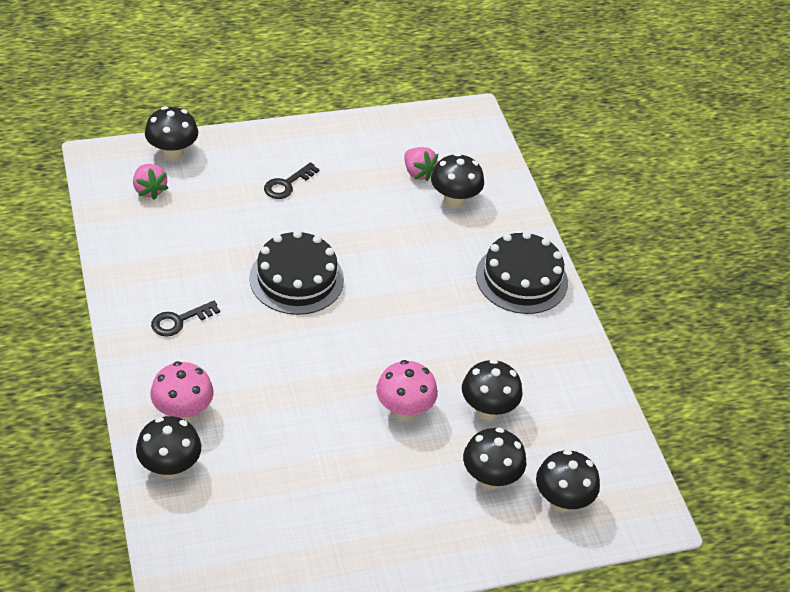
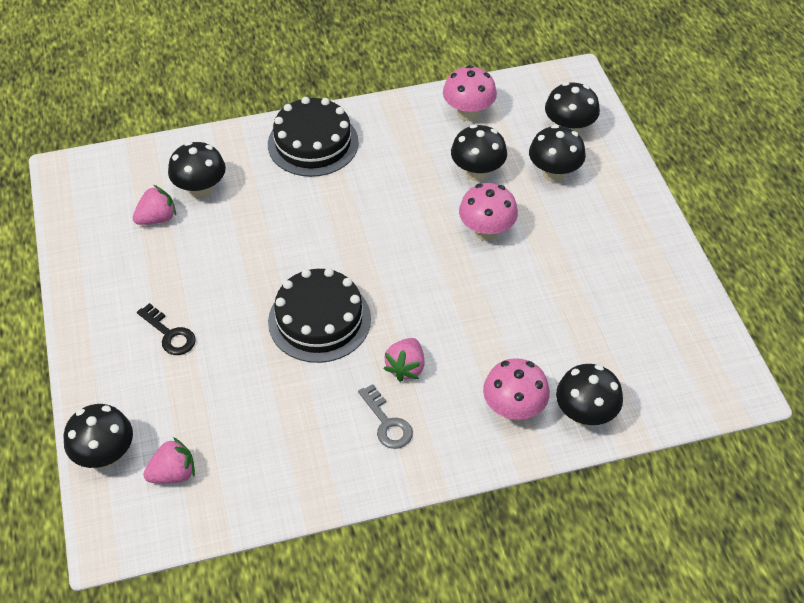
camera: 85 degrees left, 5 degrees up
black key [151,301,220,337] -> grey key [358,384,413,449]
none -> pink strawberry [384,338,425,382]
none -> pink mushroom [443,65,497,121]

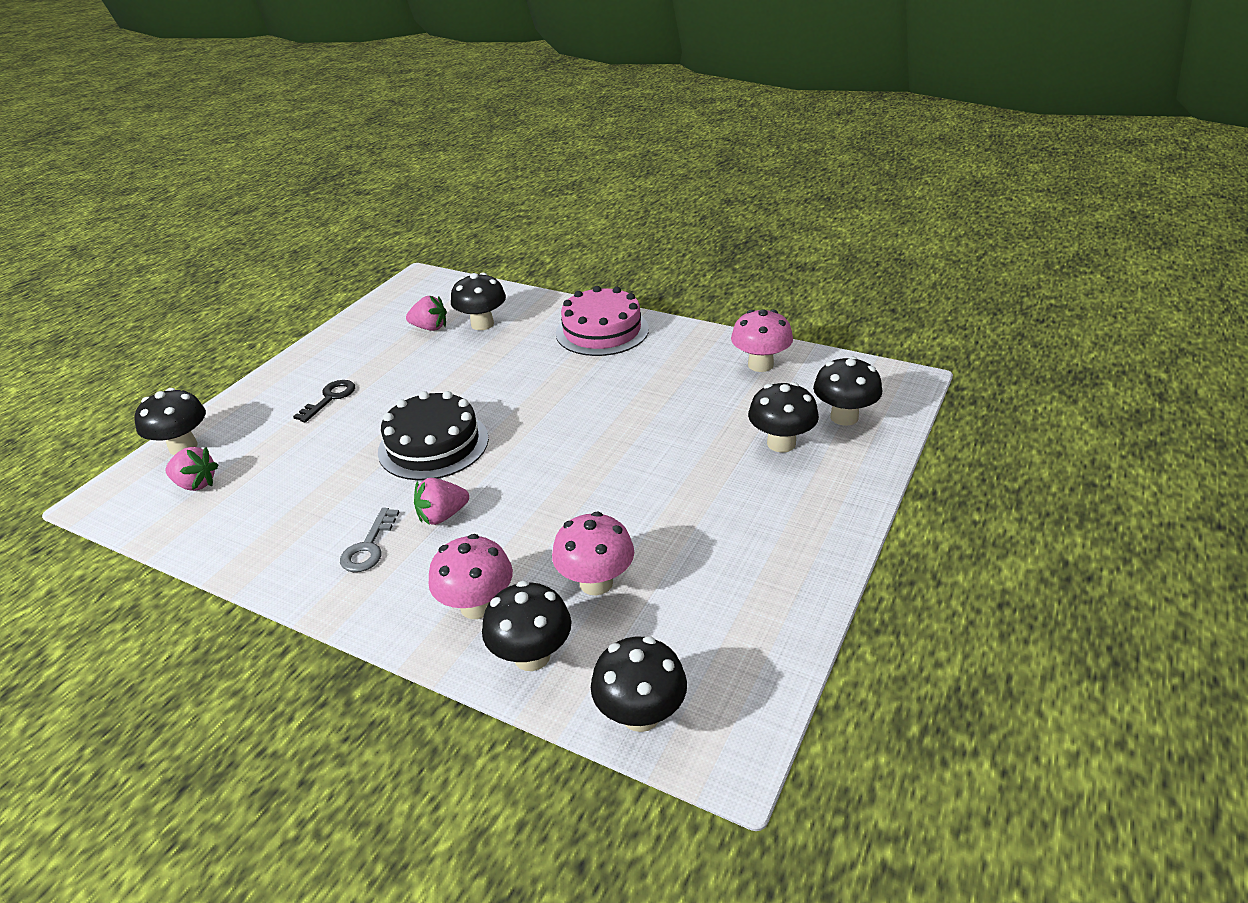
camera: 45 degrees right, 15 degrees down
black key [137,303,196,355] -> black key turned 150 degrees counterclockwise [293,380,355,422]
black cake [268,97,359,177] -> pink cake [556,286,649,356]
black mushroom [451,124,507,182] -> black mushroom moved to [591,636,687,732]
pink mushroom [459,183,518,241] -> pink mushroom moved to [552,512,634,595]

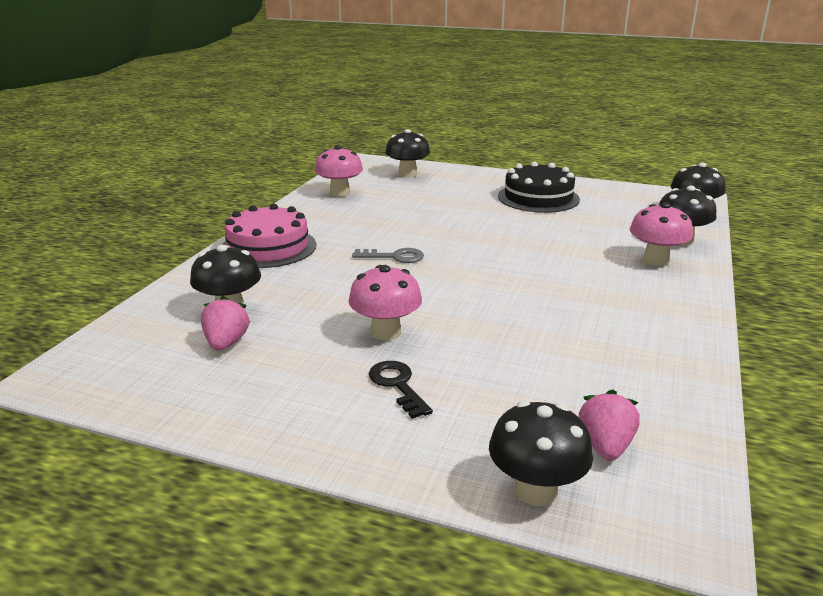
camera: 100 degrees left, 10 degrees down
black key [293,380,355,422] -> black key turned 45 degrees clockwise [369,361,433,419]
grey key [340,508,400,572] -> grey key moved to [352,248,424,263]
black cake [378,391,489,480] -> black cake moved to [498,161,580,213]
pink strawberry [414,478,469,525] -> none
pink mushroom [552,512,634,595] -> pink mushroom moved to [348,265,422,340]
black mushroom [748,382,819,453] -> none

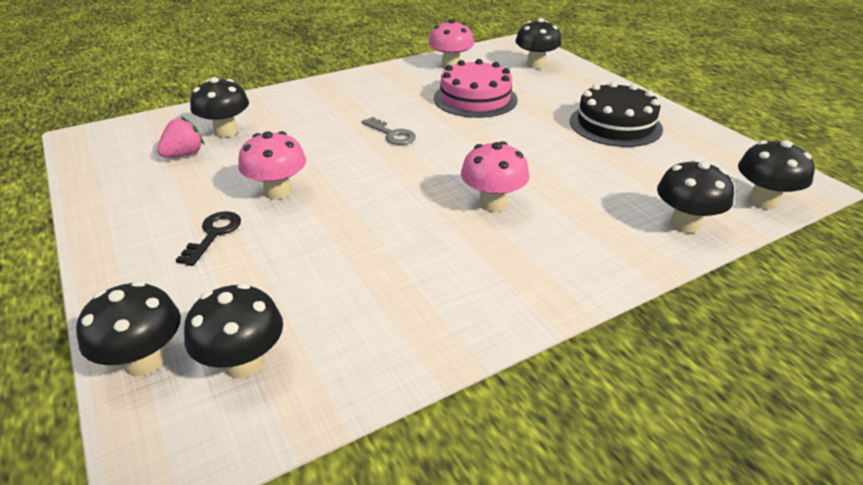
camera: 40 degrees right, 10 degrees up
pink cake [222,204,316,268] -> pink cake moved to [434,59,518,118]
pink strawberry [579,390,640,461] -> black mushroom [184,283,283,379]
pink mushroom [630,202,693,266] -> pink mushroom moved to [461,141,530,212]

